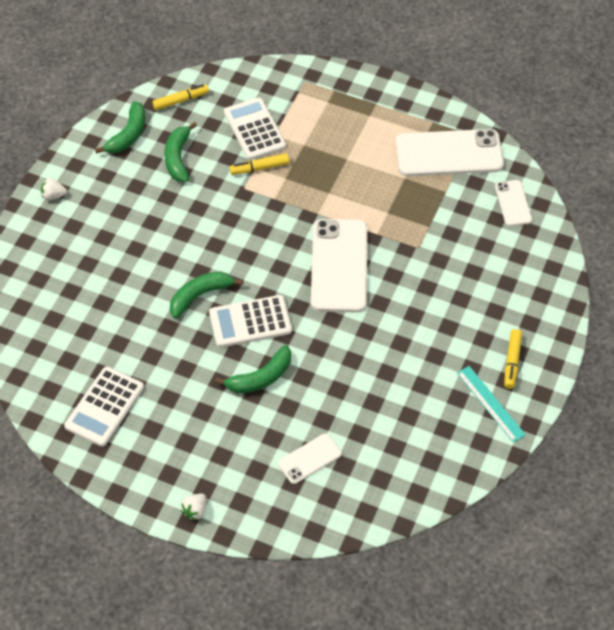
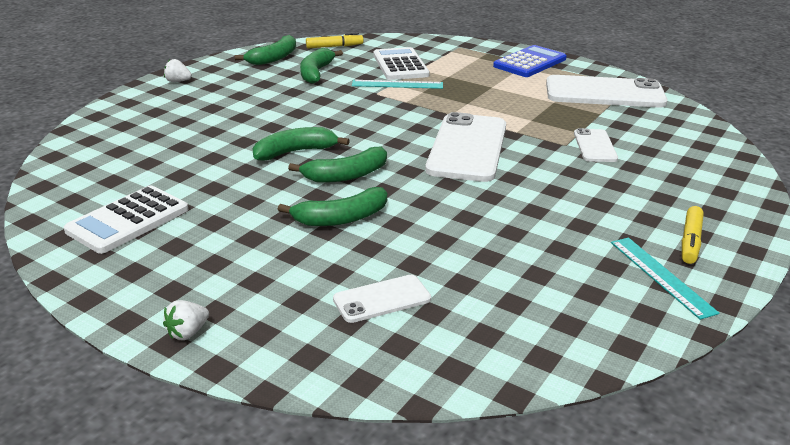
camera: 10 degrees right, 25 degrees down
white calculator [209,295,292,348] -> green banana [288,147,387,183]
yellow marker [230,153,289,175] -> turquoise ruler [352,80,443,89]
white phone [495,180,532,226] -> white phone moved to [574,128,618,162]
none -> blue calculator [493,45,567,77]

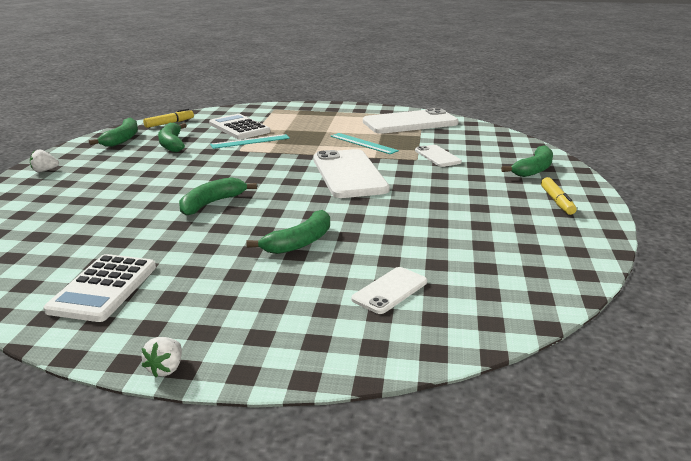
camera: 25 degrees left, 5 degrees down
white strawberry [163,300,209,340] -> white strawberry moved to [141,337,182,377]
green banana [288,147,387,183] -> green banana moved to [501,145,553,177]
blue calculator [493,45,567,77] -> none
turquoise ruler [611,238,719,320] -> turquoise ruler moved to [331,133,399,154]

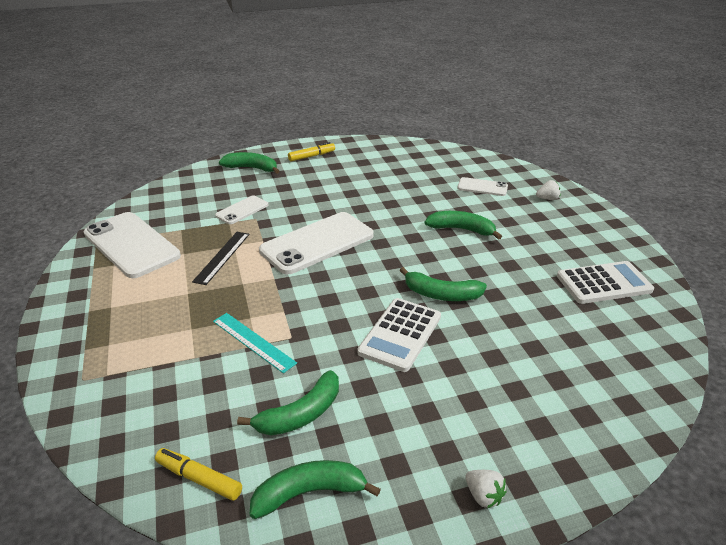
camera: 115 degrees left, 10 degrees up
white strawberry [141,337,182,377] -> white strawberry moved to [536,180,560,200]
white calculator [209,114,270,139] -> white calculator moved to [358,298,441,372]
turquoise ruler [331,133,399,154] -> black ruler [192,232,250,285]

